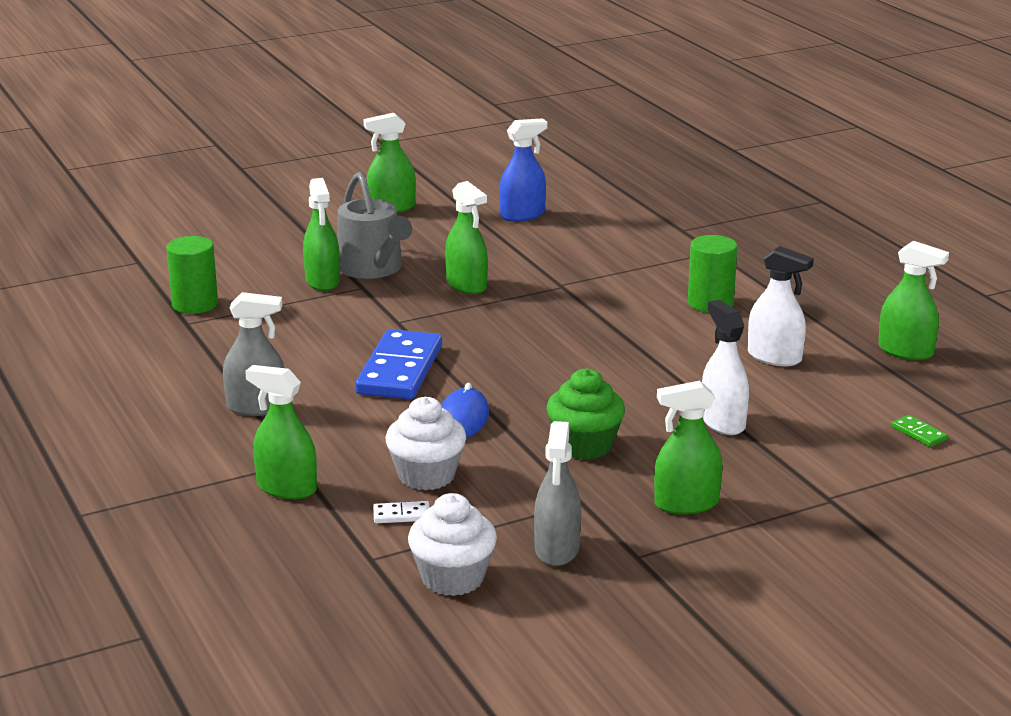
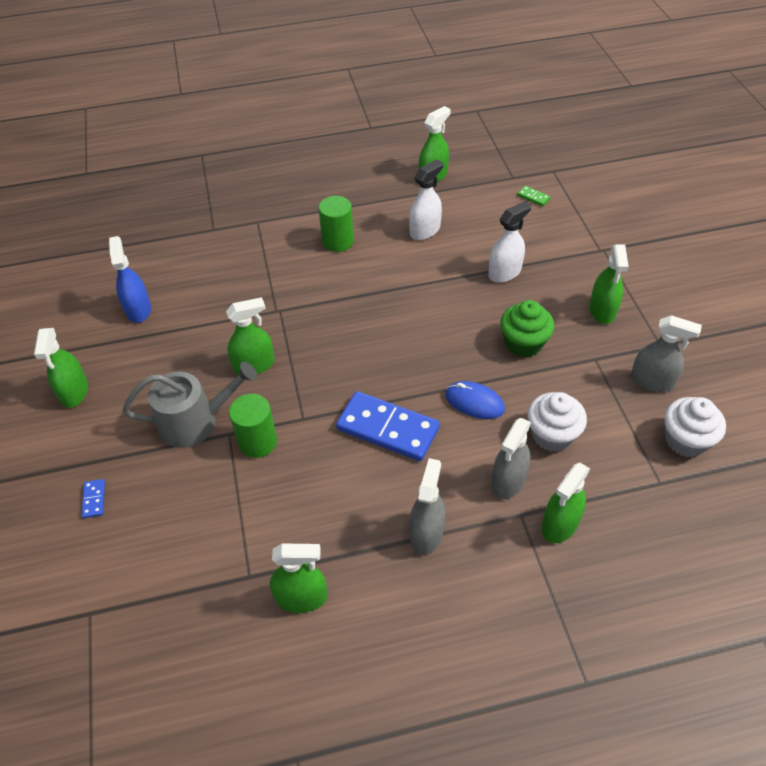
camera: 75 degrees left, 25 degrees up
green cylinder [166,236,218,314] -> green cylinder moved to [229,394,277,458]
green spray bottle [303,178,340,291] -> green spray bottle moved to [270,543,327,613]
white domino [373,501,430,523] -> none
white spray bottle [702,300,749,435] -> white spray bottle turned 150 degrees clockwise [488,201,531,283]
green domino [892,415,947,447] -> green domino turned 60 degrees clockwise [517,186,551,206]
none -> blue domino [82,479,105,518]
none -> grey spray bottle [491,418,531,499]

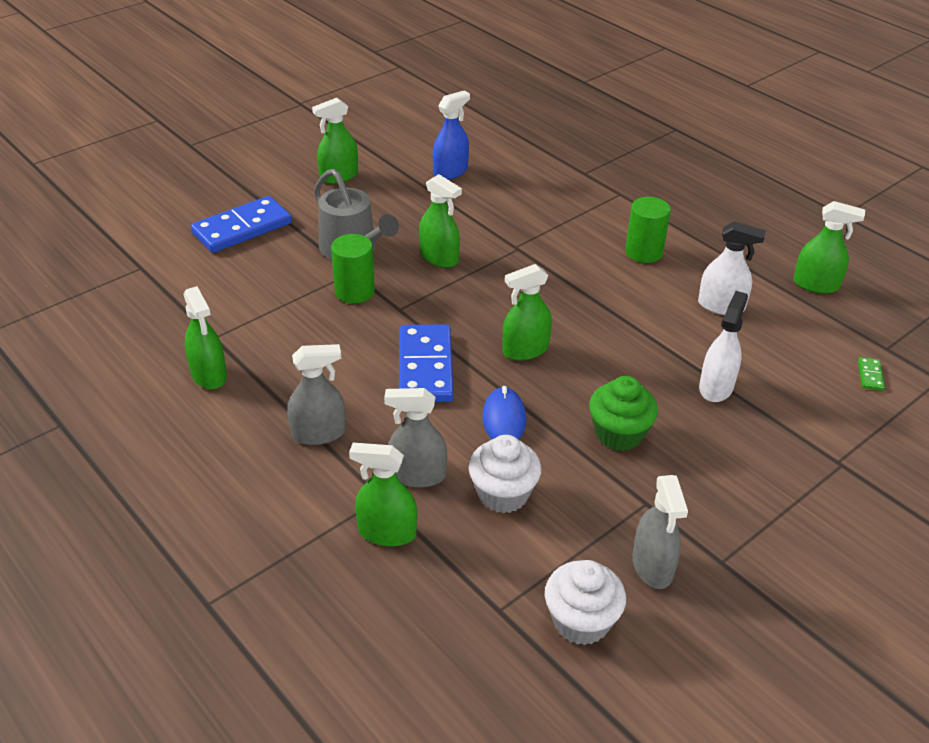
camera: 60 degrees right, 10 degrees down
blue domino [82,479,105,518] -> blue domino [191,196,292,253], size x2.46
white spray bottle [488,201,531,283] -> white spray bottle turned 90 degrees counterclockwise [699,291,748,402]
green spray bottle [589,244,629,324] -> green spray bottle moved to [503,264,552,361]

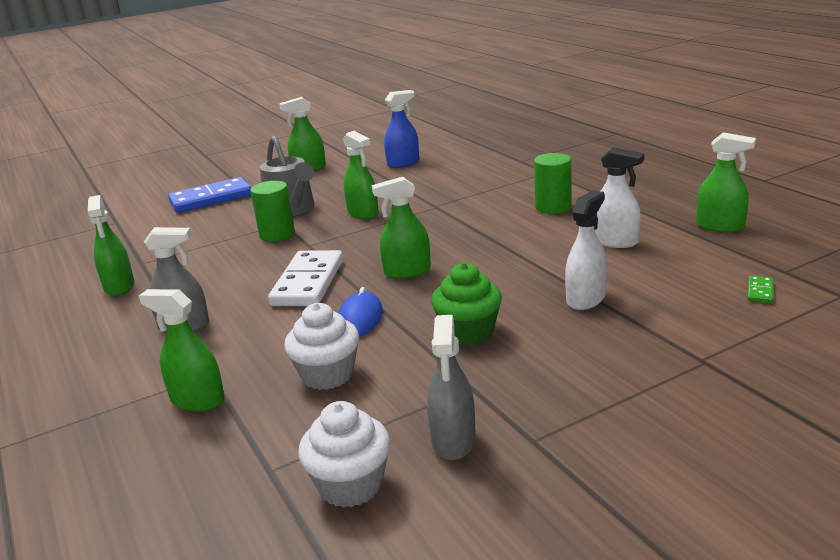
camera: 15 degrees right, 15 degrees down
grey spray bottle [384,388,447,488] -> none
blue domino [399,324,454,402] -> white domino [268,250,343,306]

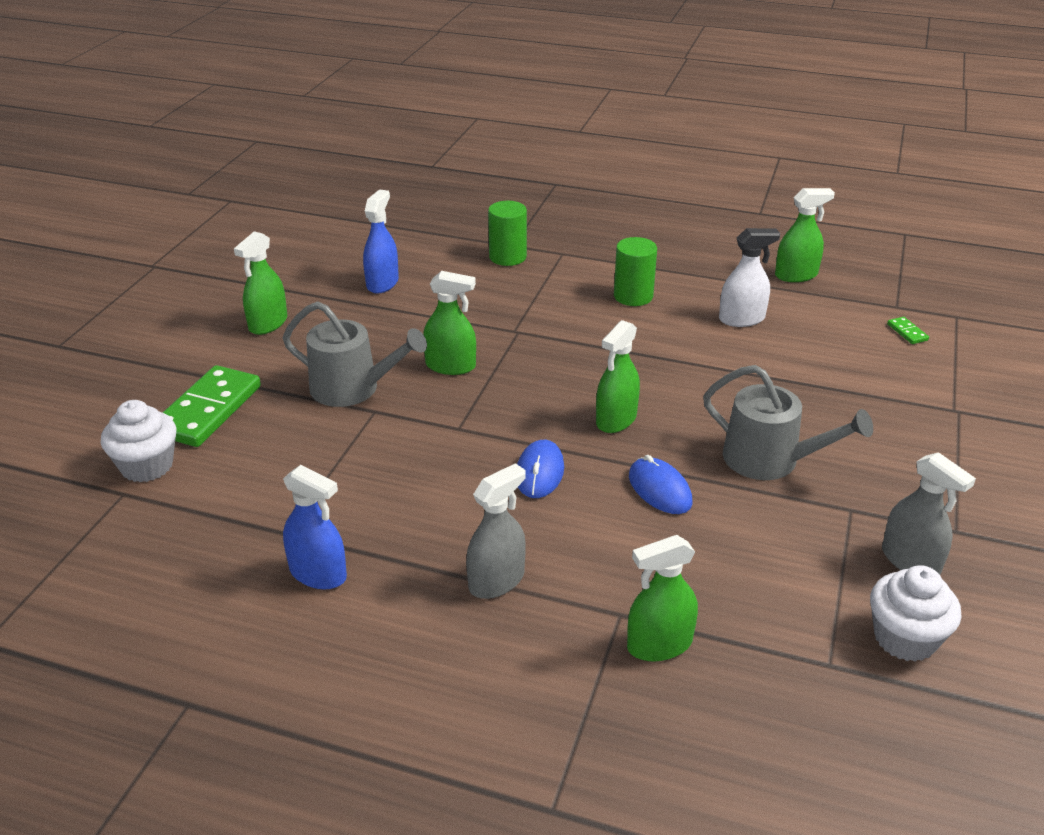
camera: 45 degrees left, 10 degrees up
green spray bottle [88,195,134,296] -> blue spray bottle [283,465,347,589]
blue domino [168,177,251,213] -> green domino [163,365,261,447]
green cylinder [250,181,295,242] -> green cylinder moved to [488,201,527,266]
white domino [268,250,343,306] -> blue mouse [517,440,564,498]
white cupcake [284,303,359,390] -> white cupcake moved to [101,400,176,482]
green cupcake [431,263,502,345] -> grey watering can [703,365,873,480]
white spray bottle [565,190,607,310] -> none

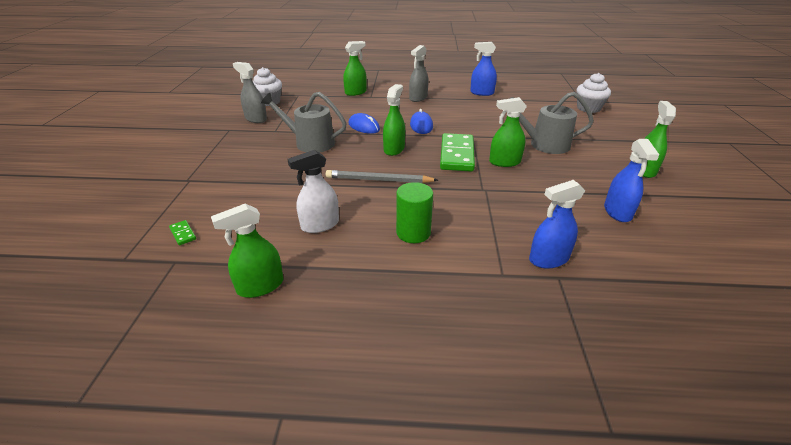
camera: 165 degrees right, 0 degrees up
green domino [163,365,261,447] -> green domino moved to [440,133,475,172]
green cylinder [488,201,527,266] -> blue spray bottle [529,180,585,268]
none -> grey pencil [326,170,438,183]

